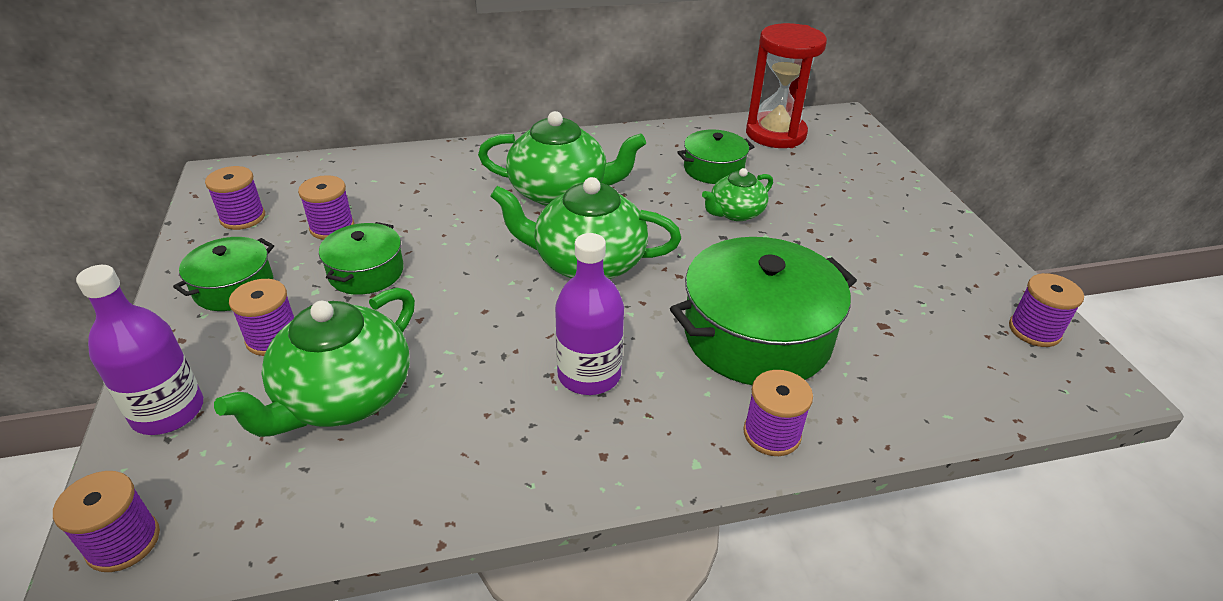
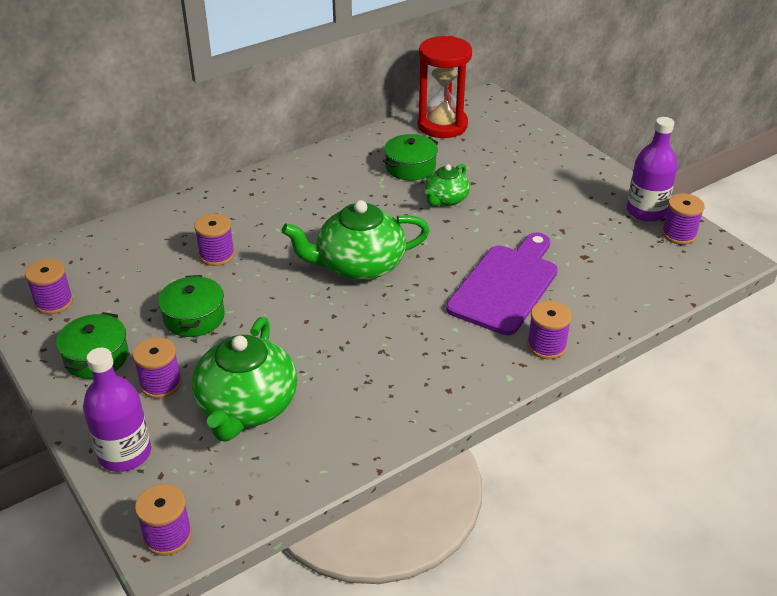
camera: 20 degrees left, 0 degrees up
purple spool [298,175,354,240] -> purple spool moved to [194,213,235,266]
green teapot [478,111,646,206] -> none
purple bottle [555,233,624,395] -> purple bottle moved to [627,117,678,222]
green pot [670,237,857,385] -> purple cutting board [446,233,558,335]

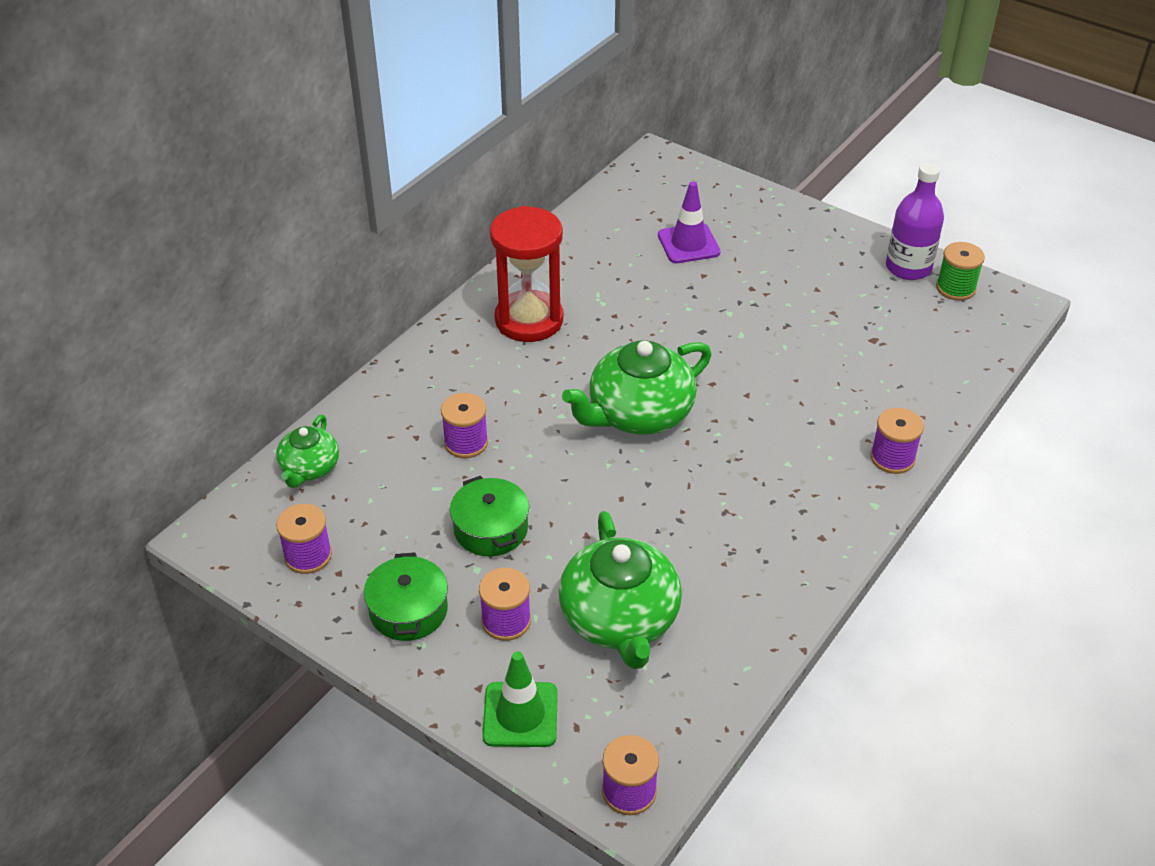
camera: 20 degrees left, 5 degrees up
purple bottle [83,348,151,472] -> green traffic cone [482,651,558,747]
green pot [383,134,438,180] -> none
red hourglass [417,36,472,138] -> red hourglass moved to [490,206,563,342]
green teapot [425,164,470,206] -> green teapot moved to [276,415,339,488]
purple cutting board [446,233,558,335] -> none
purple spool [662,193,705,245] -> green spool [936,242,985,301]
none -> purple traffic cone [658,181,720,263]

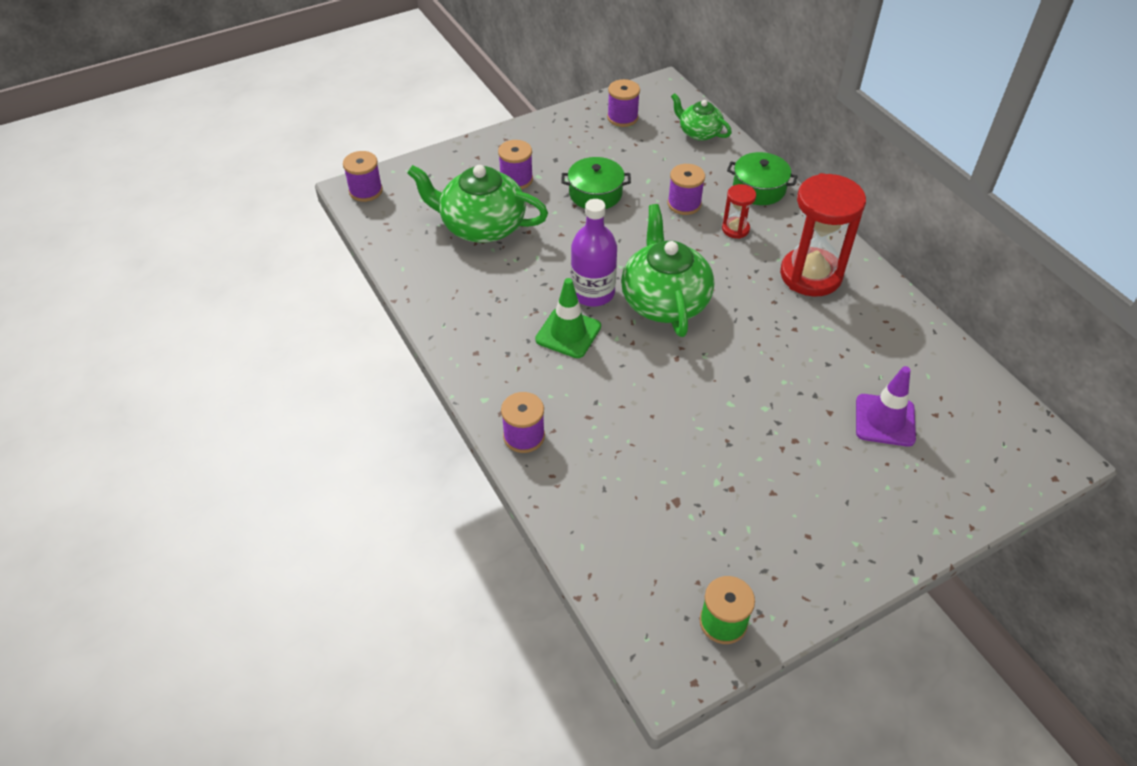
camera: 115 degrees right, 5 degrees up
green pot [364,552,448,641] -> green pot moved to [727,152,798,205]
green traffic cone [482,651,558,747] -> green traffic cone moved to [535,278,601,358]
purple bottle [886,162,944,280] -> purple bottle moved to [571,199,617,306]
none -> red hourglass [722,184,756,239]

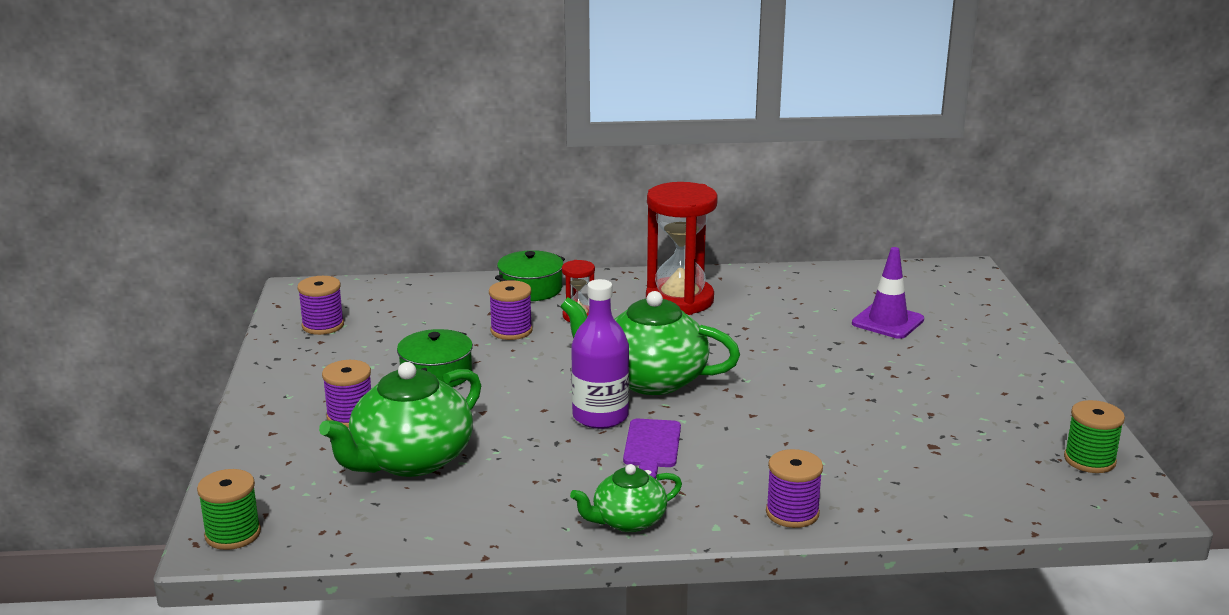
camera: 65 degrees left, 25 degrees down
purple spool [343,151,383,202] -> green spool [197,469,261,550]
green traffic cone [535,278,601,358] -> purple cutting board [623,419,681,479]
green teapot [671,93,732,141] -> green teapot moved to [570,464,682,532]

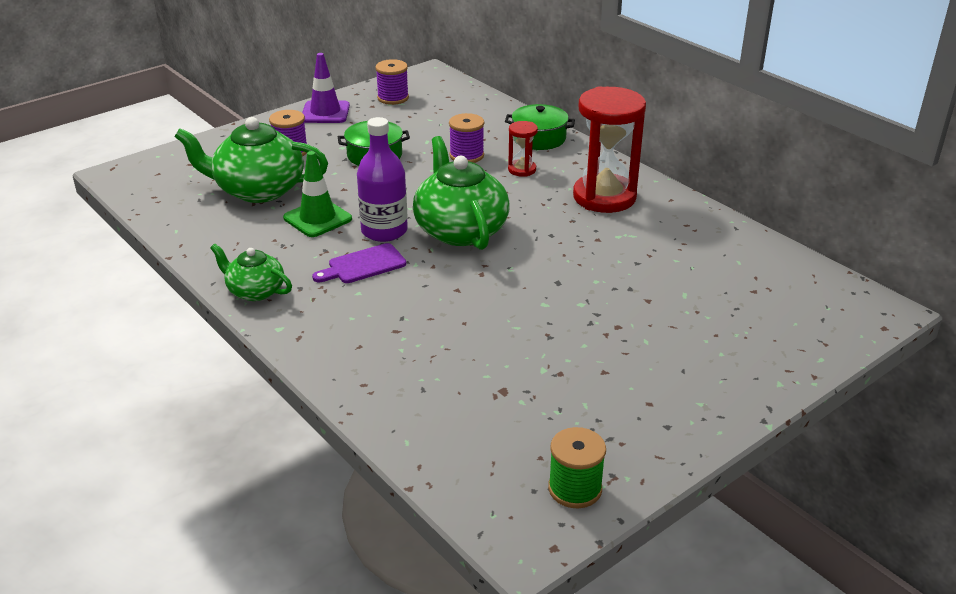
camera: 55 degrees right, 10 degrees up
green spool [197,469,261,550] -> none
purple spool [766,449,823,528] -> none
purple traffic cone [852,247,924,339] -> purple traffic cone moved to [302,53,350,123]
none -> green traffic cone [283,151,352,237]

